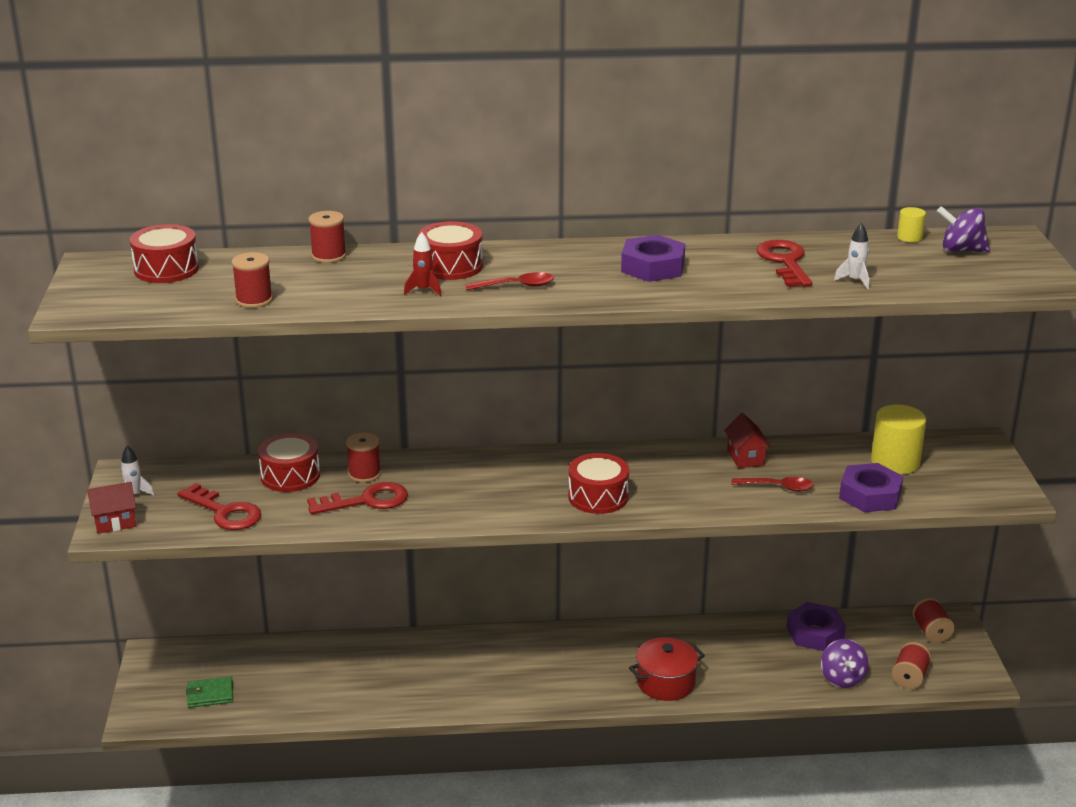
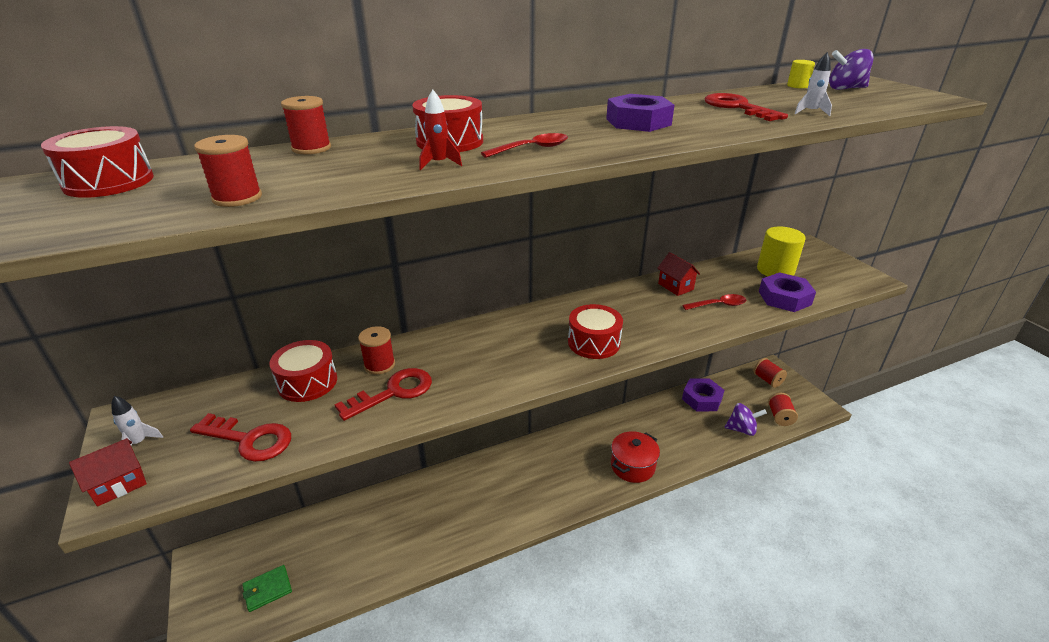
camera: 20 degrees left, 5 degrees up
purple spinning top [821,639,869,688] -> purple spinning top turned 60 degrees counterclockwise [725,403,767,436]

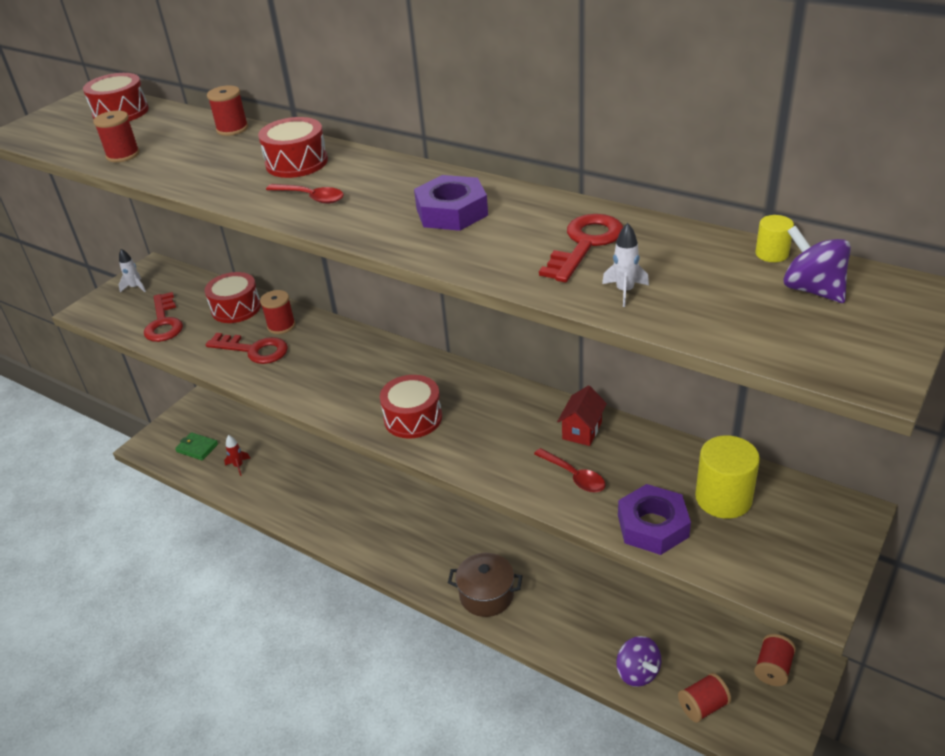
camera: 60 degrees right, 5 degrees up
red house [69,438,147,507] -> none
red rocket [419,90,462,170] -> red rocket moved to [224,435,250,476]
red pot [611,431,660,483] -> brown pot [448,553,522,617]
purple nut [682,378,724,411] -> none

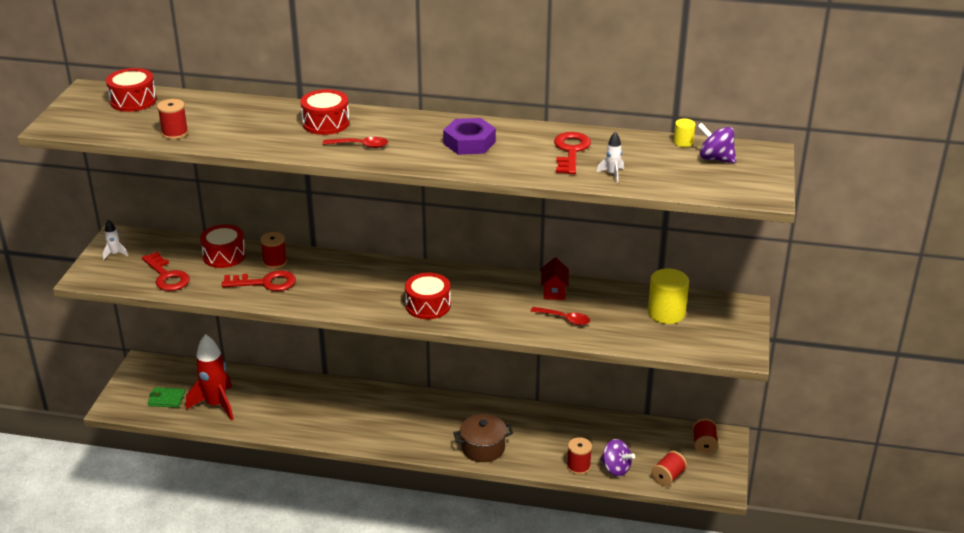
camera: 25 degrees left, 5 degrees down
red spool [207,85,248,136] -> red spool moved to [567,437,592,475]
red rocket [224,435,250,476] -> red rocket [186,334,234,421], size x2.28
purple nut [618,484,691,555] -> none

